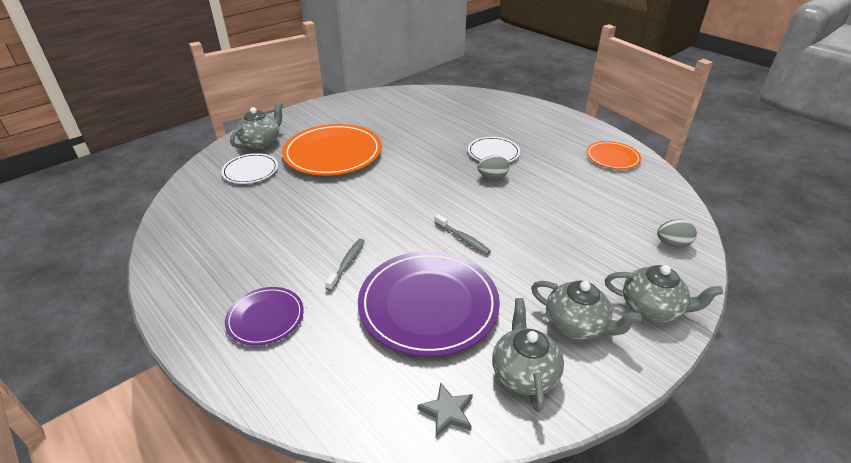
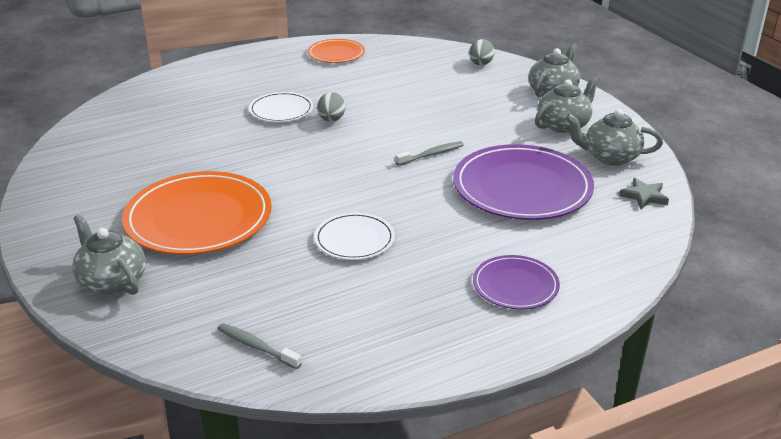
camera: 75 degrees left, 5 degrees down
white plate [221,153,278,184] -> white plate moved to [314,213,395,260]
grey toothbrush [325,239,364,291] -> grey toothbrush moved to [217,323,302,369]

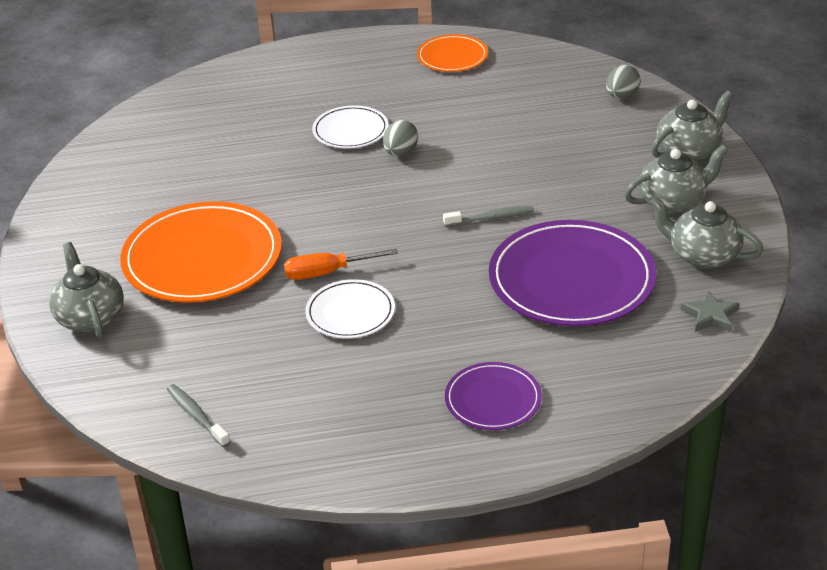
camera: 20 degrees right, 5 degrees up
none -> orange screwdriver [284,249,398,280]

